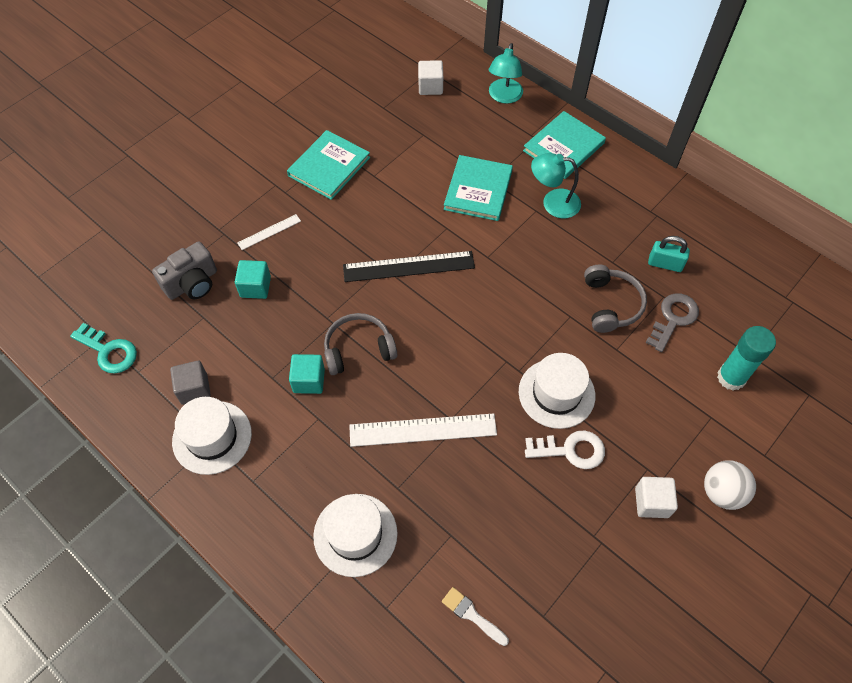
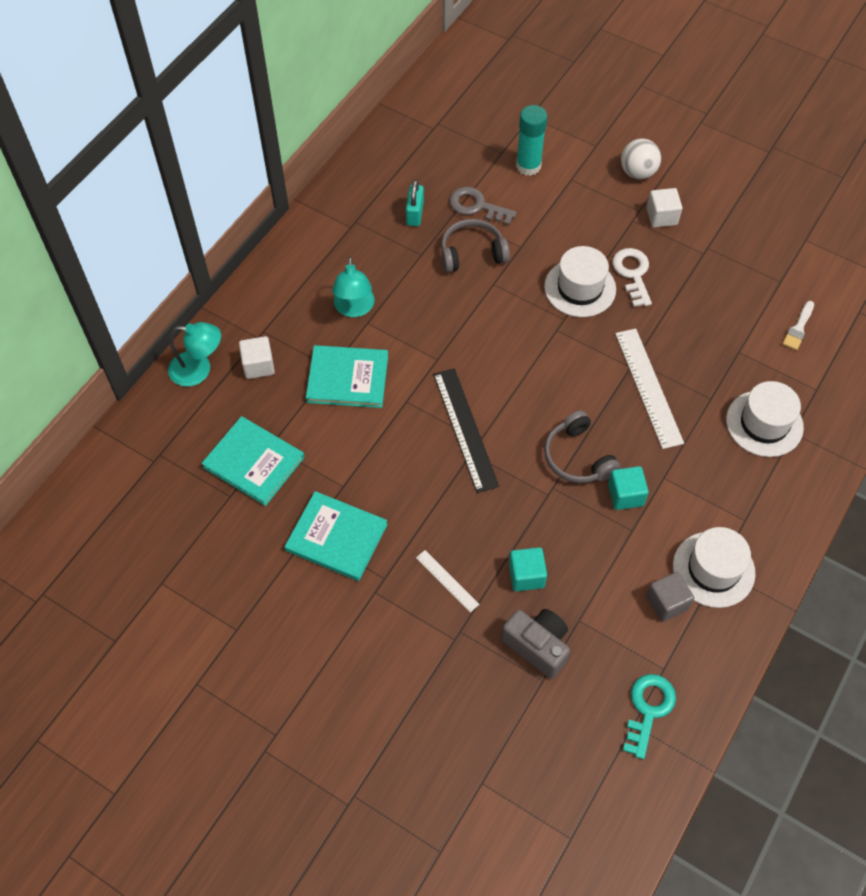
camera: 100 degrees left, 0 degrees up
white cube [418,60,443,95] -> white cube moved to [239,336,275,379]
turquoise book [523,111,606,179] -> turquoise book moved to [201,416,305,506]

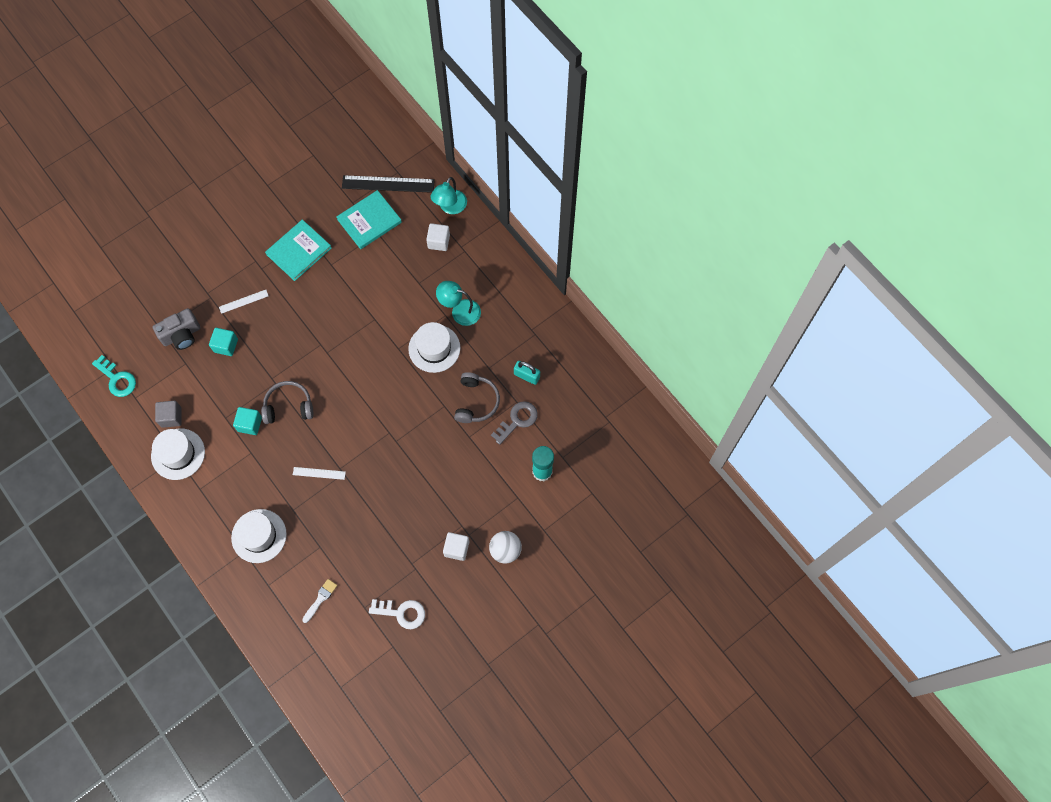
camera: 110 degrees right, 10 degrees up
turquoise book [306,345,388,408] -> none
black ruler [433,368,499,493] -> black ruler moved to [342,175,435,193]
white hat [544,246,616,317] -> white hat moved to [408,322,460,373]
white key [612,248,652,307] -> white key moved to [369,599,425,629]
white ruler [615,329,684,449] -> white ruler [293,467,346,480], size x0.52
white brush [782,301,814,350] -> white brush turned 75 degrees clockwise [302,579,337,623]

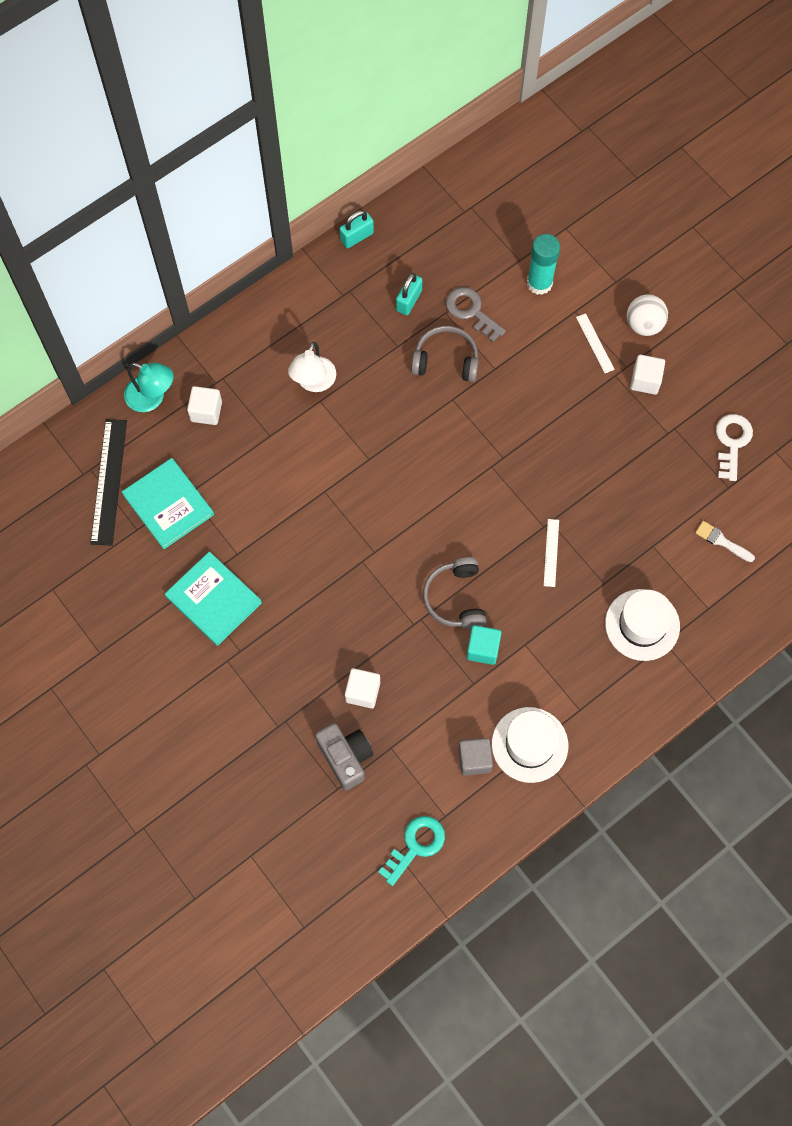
camera: 90 degrees left, 0 degrees up
turquoise cube [209,328,238,356] -> white cube [345,668,380,708]
white ruler [219,290,269,314] -> white ruler moved to [576,313,615,373]
white hat [408,322,460,373] -> none
turquoise lamp [436,281,481,326] -> white lamp [288,342,336,392]
none -> turquoise padlock [340,210,374,248]

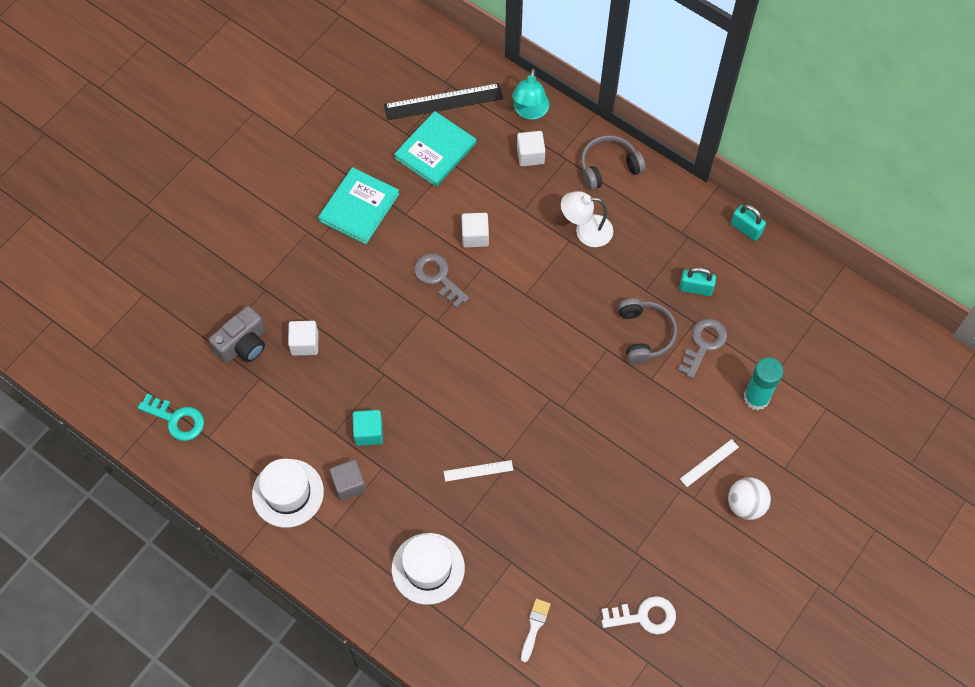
camera: 75 degrees right, 5 degrees down
grey headphones [423,557,487,629] -> grey headphones moved to [581,135,646,190]
grey cube [458,738,493,776] -> grey cube moved to [330,460,366,501]
white cube [630,355,665,395] -> white cube moved to [461,213,489,248]
none -> grey key [414,253,469,308]

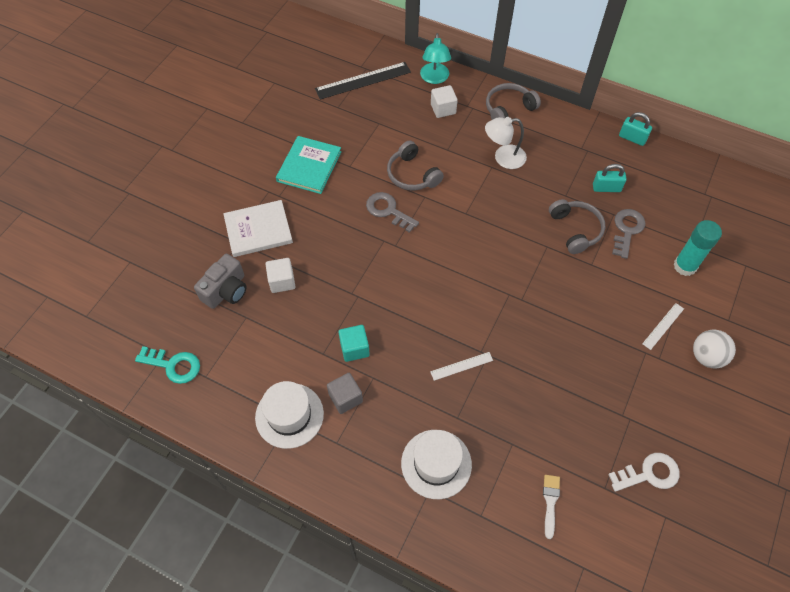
camera: 10 degrees left, 5 degrees down
turquoise book [394,111,476,187] -> none
white cube [461,213,489,248] -> grey headphones [387,140,444,190]
none -> white book [223,200,293,257]

